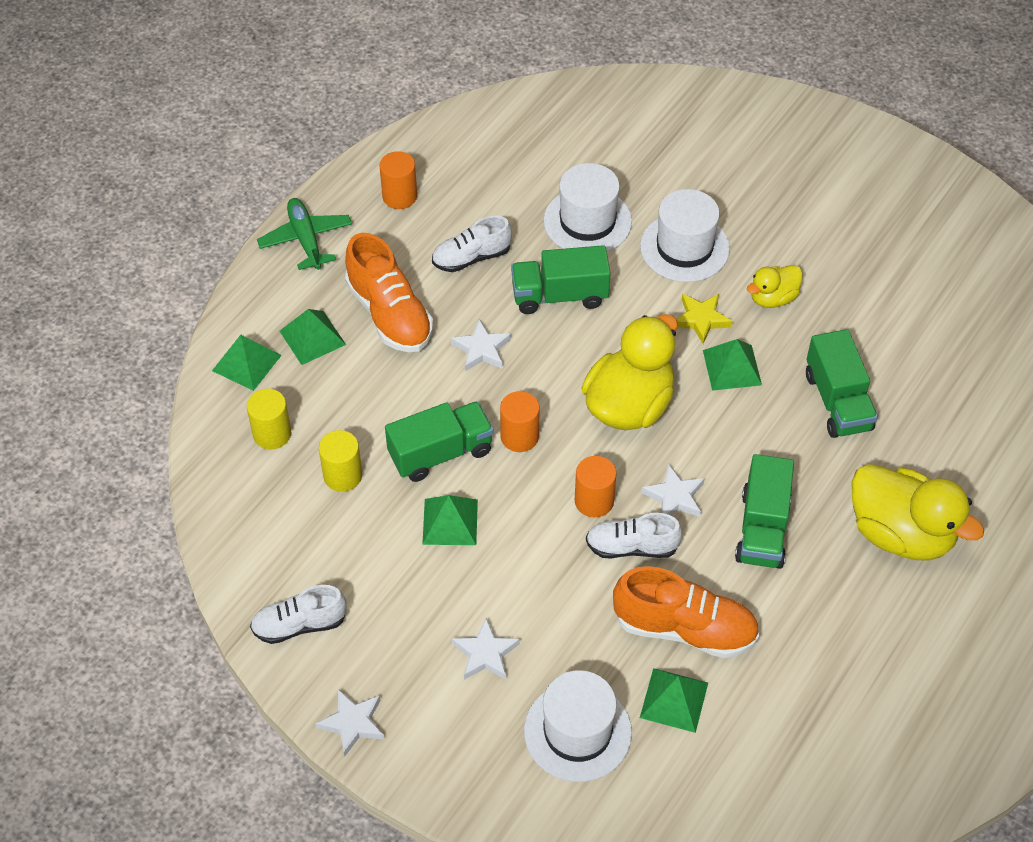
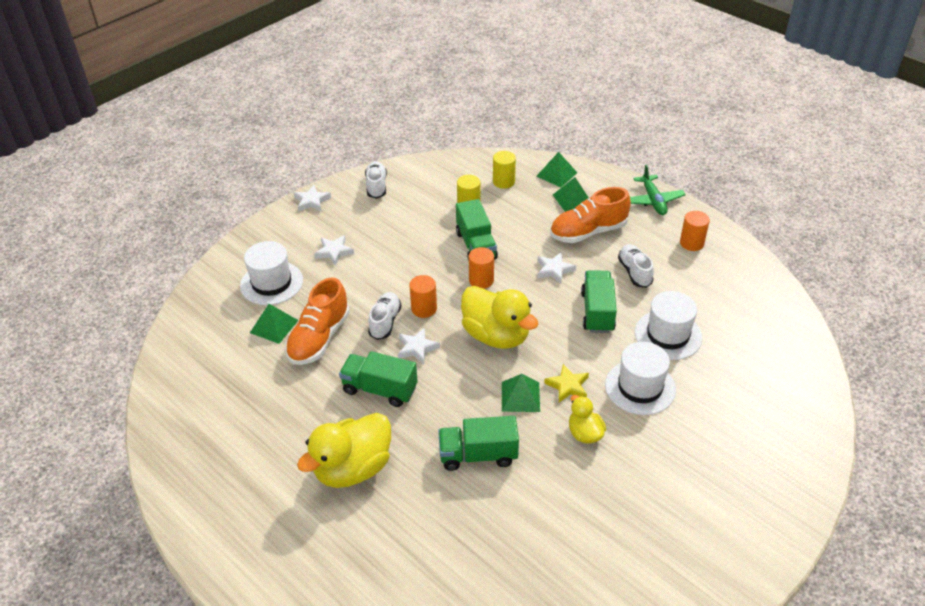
camera: 100 degrees right, 10 degrees down
green plane [257,198,352,270] -> green plane turned 90 degrees clockwise [630,165,686,215]
green pyramid [422,495,478,545] -> none

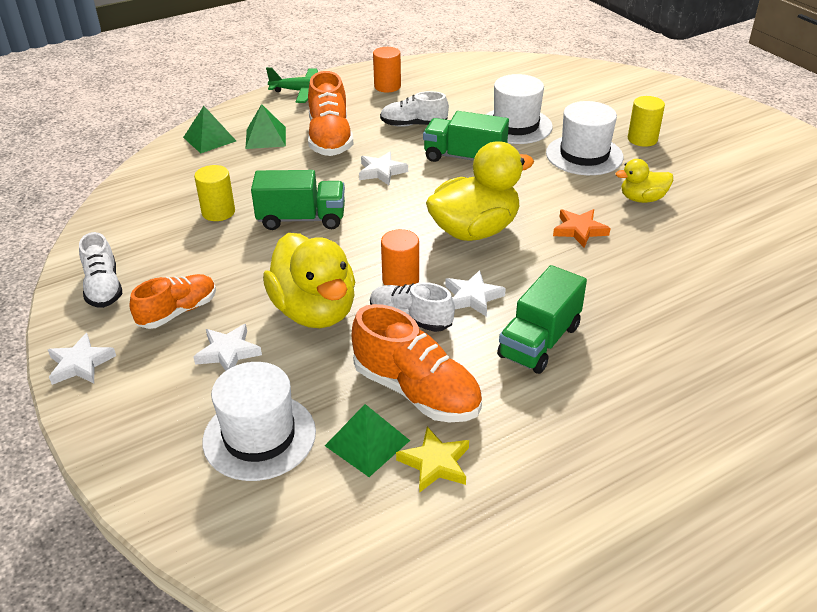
camera: 75 degrees left, 5 degrees down
yellow duck [297,413,391,488] -> yellow duck moved to [263,233,355,328]
white shoe [365,161,387,199] -> white shoe turned 120 degrees counterclockwise [79,232,122,308]
green truck [438,416,519,471] -> none
orange cylinder [469,247,494,289] -> none
yellow cylinder [493,151,516,189] -> yellow cylinder moved to [628,96,665,147]
green pyramid [502,374,540,412] -> orange star [553,209,610,248]
yellow star [544,364,589,402] -> yellow star moved to [396,427,469,493]
none -> orange shoe [129,274,216,329]

